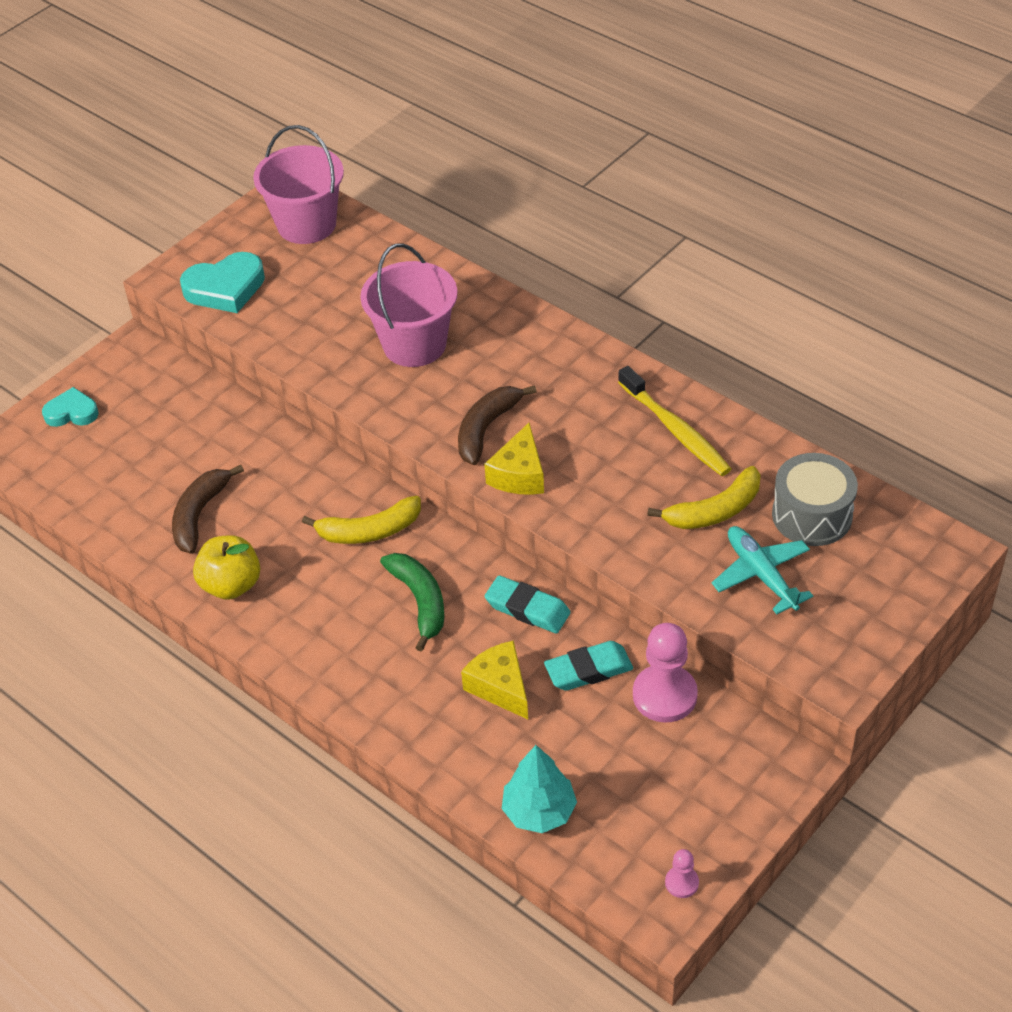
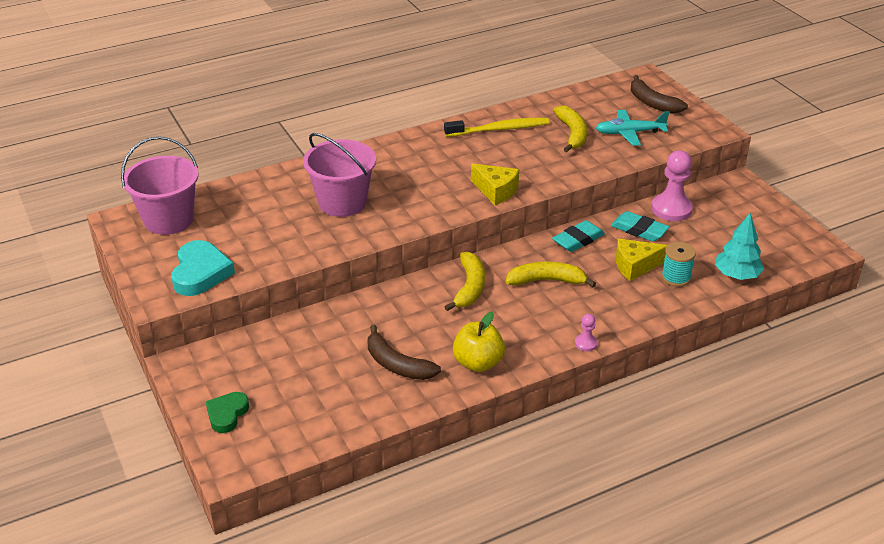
camera: 70 degrees left, 10 degrees down
turquoise heart [42,387,99,427] -> green heart [206,392,249,433]
green banana [380,553,444,652] -> yellow banana [506,262,596,287]
brown banana [458,385,537,465] -> brown banana moved to [630,75,688,113]
turquoise eraser [544,641,633,691] -> turquoise eraser turned 60 degrees counterclockwise [611,211,669,241]
pink pawn [665,849,699,898] -> pink pawn moved to [575,314,598,351]
grey drum [772,453,858,546] -> none
none -> turquoise spool [661,242,696,287]

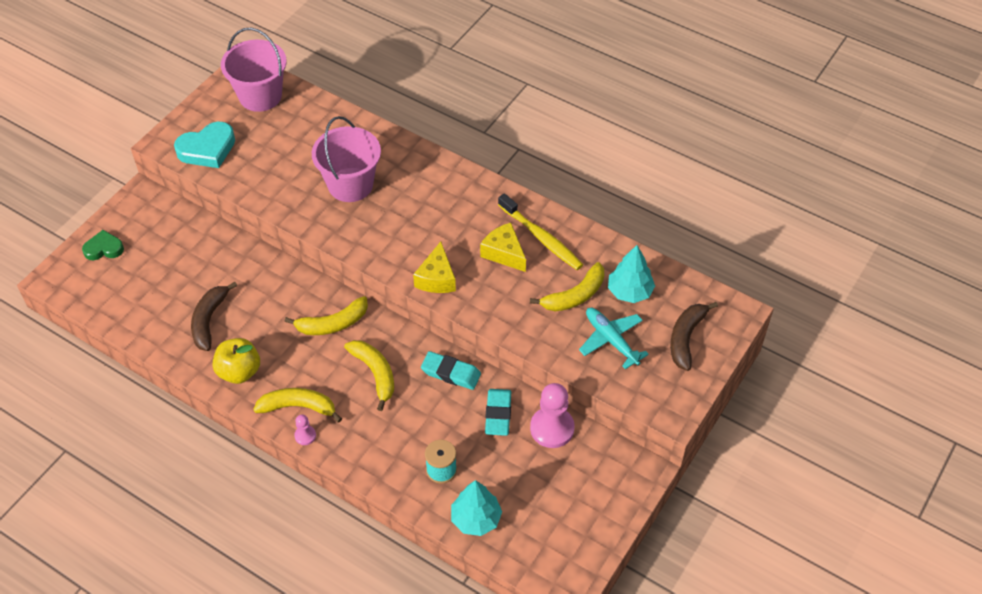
camera: 60 degrees right, 15 degrees up
yellow cheese [616,239,667,281] -> yellow cheese moved to [480,223,526,272]
none -> yellow banana [253,388,342,423]
none -> turquoise tree [608,245,655,303]

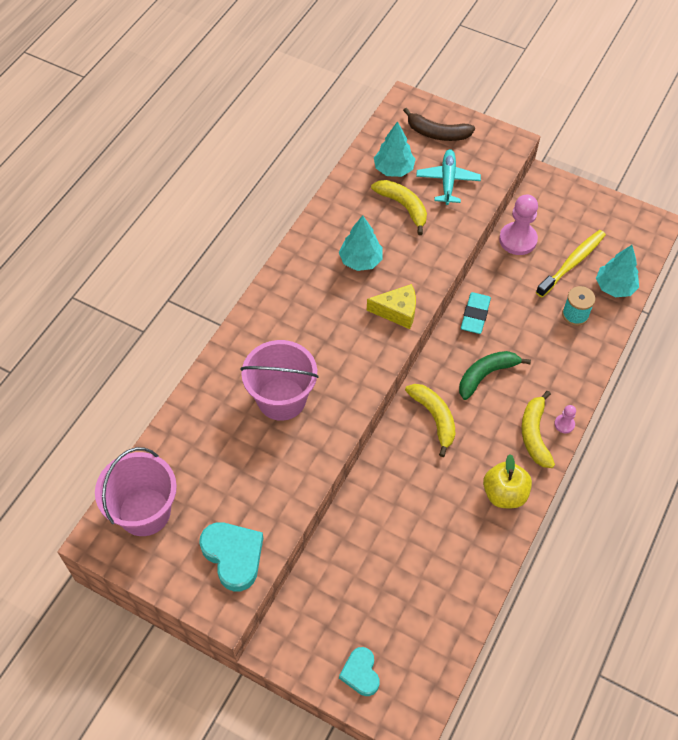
camera: 95 degrees left, 5 degrees up
green heart [82,230,124,260] -> turquoise heart [339,647,380,696]
brown banana [191,282,237,351] -> none
yellow banana [344,340,394,411] -> green banana [459,351,531,400]
yellow cheese [480,223,526,272] -> turquoise tree [339,215,383,271]
turquoise eraser [485,389,511,436] -> none
yellow toothbrush [498,193,583,270] -> yellow toothbrush moved to [536,230,606,297]
turquoise plane [579,308,649,369] -> turquoise plane turned 135 degrees clockwise [416,149,481,205]

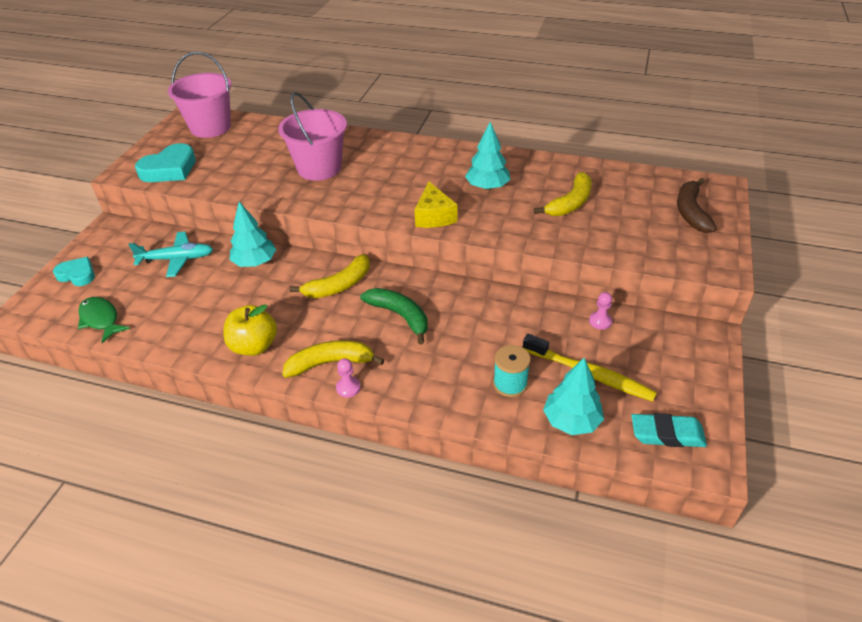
camera: 80 degrees right, 15 degrees down
turquoise heart [339,647,380,696] -> turquoise heart turned 45 degrees clockwise [53,257,95,286]
turquoise tree [374,121,416,177] -> turquoise tree moved to [229,201,276,267]
turquoise plane [416,149,481,205] -> turquoise plane moved to [128,232,213,277]
turquoise eraser [461,292,491,334] -> turquoise eraser moved to [631,413,707,447]
pink pawn [499,195,538,255] -> pink pawn [589,292,612,330], size x0.48
none -> green fish [78,297,130,343]

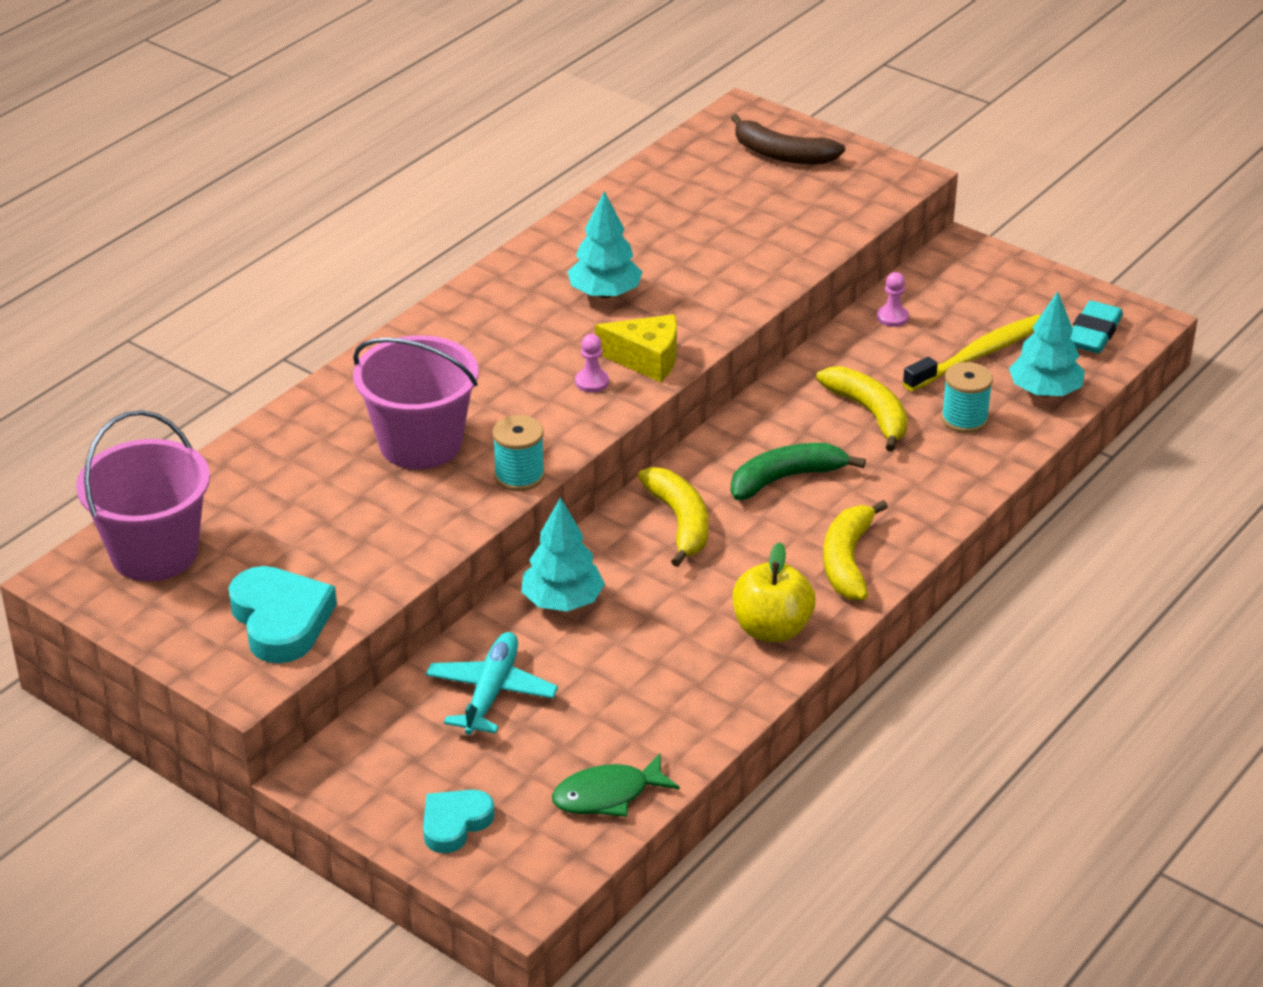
camera: 70 degrees left, 5 degrees down
pink pawn [336,358,361,398] -> pink pawn moved to [575,334,609,393]
yellow banana [534,172,592,216] -> yellow banana moved to [816,366,908,452]
none -> turquoise spool [492,415,545,491]

